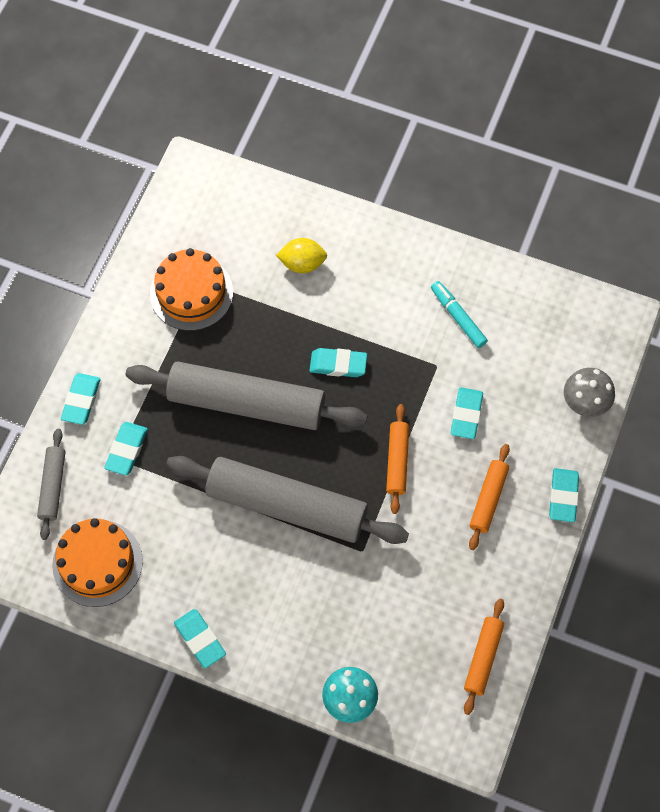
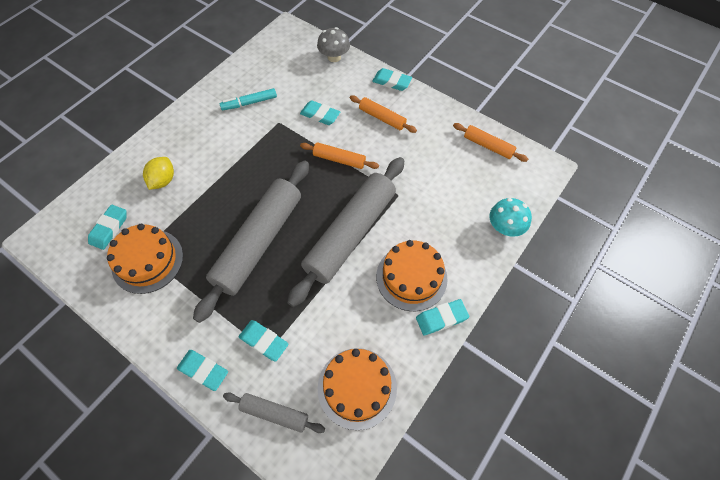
camera: 75 degrees left, 5 degrees down
turquoise eraser [309,348,367,377] -> turquoise eraser moved to [88,205,127,250]
none -> orange cake [376,240,448,311]

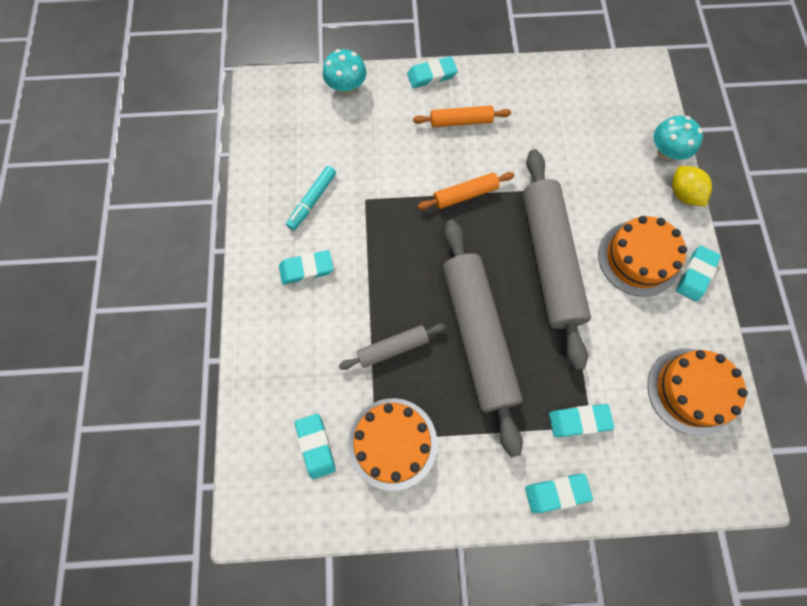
camera: 40 degrees left, 10 degrees up
yellow lemon [143,157,174,190] -> yellow lemon moved to [672,166,712,207]
grey rolling pin [223,392,325,433] -> grey rolling pin moved to [339,323,446,370]
turquoise eraser [300,100,340,125] -> turquoise eraser moved to [279,250,333,285]
grey mushroom [317,27,350,62] -> turquoise mushroom [323,49,367,94]
orange rolling pin [453,123,528,162] -> none

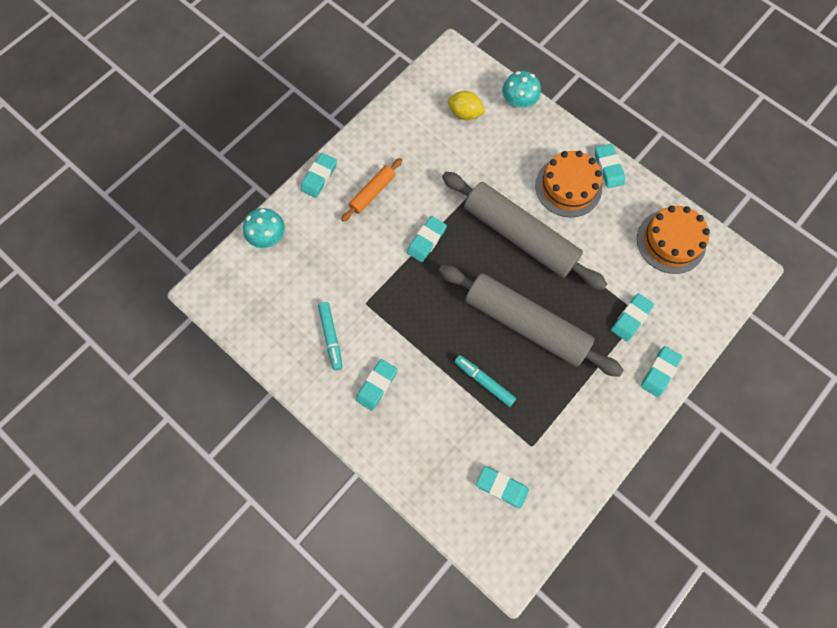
camera: 45 degrees left, 0 degrees up
grey rolling pin [339,323,446,370] -> turquoise marker [454,355,516,407]
orange cake [348,398,438,491] -> none
orange rolling pin [418,172,514,210] -> turquoise eraser [407,216,447,262]
yellow lemon [672,166,712,207] -> yellow lemon moved to [448,91,486,120]

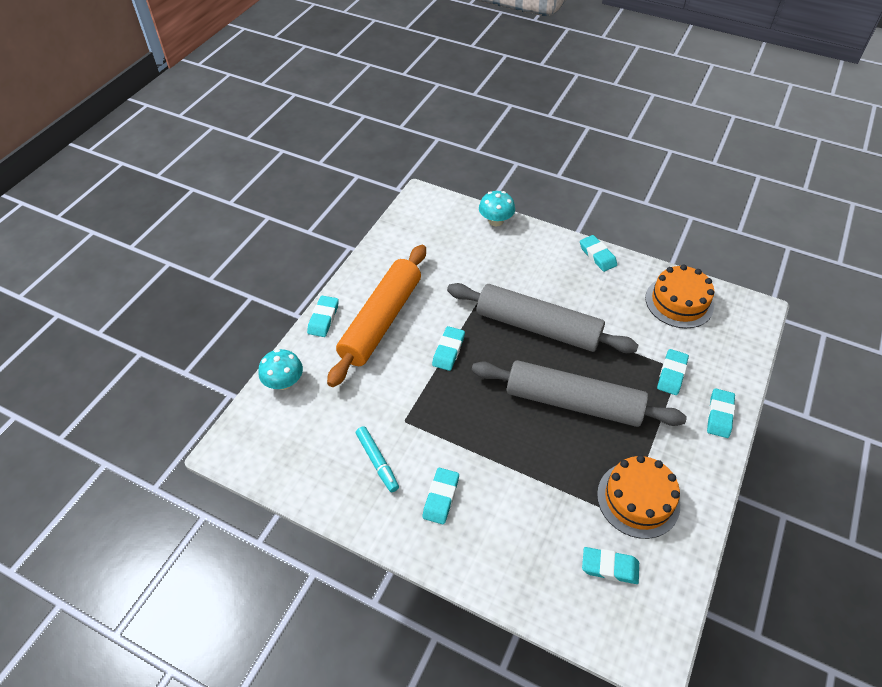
camera: 15 degrees left, 20 degrees down
orange rolling pin [341,158,402,222] -> orange rolling pin [327,245,426,387], size x2.15
yellow lemon [448,91,486,120] -> none
turquoise marker [454,355,516,407] -> none
orange cake [535,151,602,217] -> orange cake moved to [597,455,680,539]

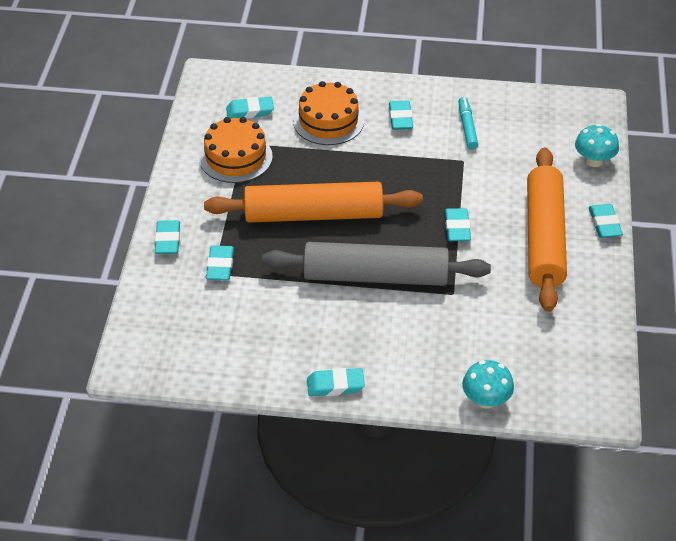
camera: 160 degrees right, 5 degrees down
turquoise marker [356,426,399,492] -> turquoise marker turned 45 degrees clockwise [458,97,478,149]
grey rolling pin [472,360,687,427] -> orange rolling pin [204,182,423,223]
turquoise eraser [580,235,617,272] -> turquoise eraser turned 45 degrees counterclockwise [307,368,365,396]
orange cake [645,264,714,328] -> orange cake moved to [293,81,364,145]

